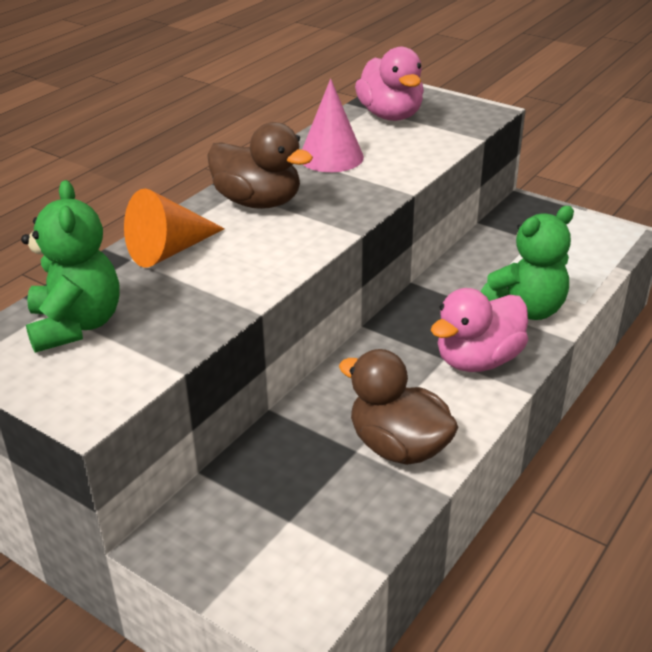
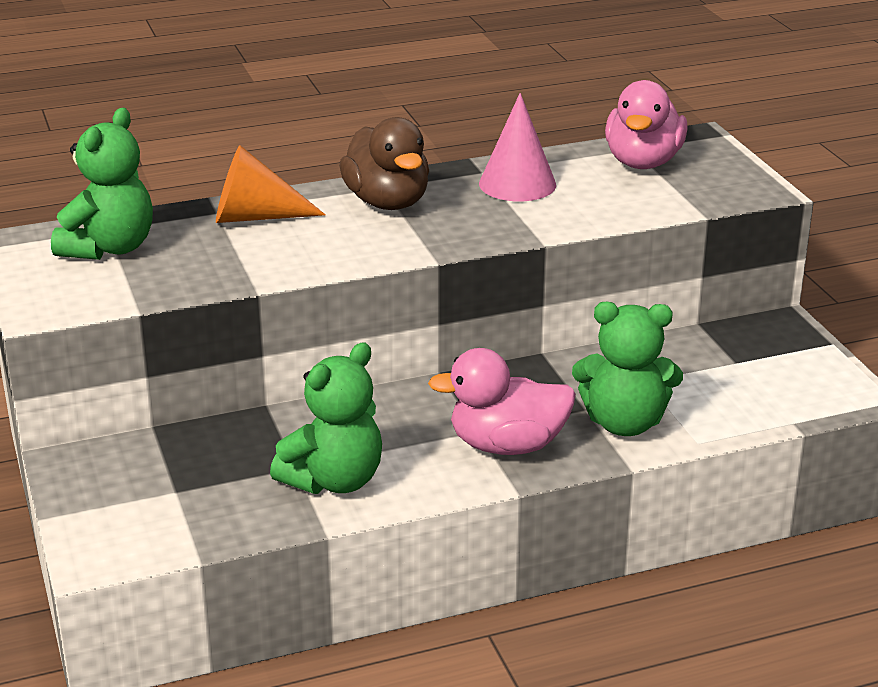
camera: 35 degrees right, 5 degrees down
brown duck [339,349,459,465] -> green teddy bear [270,342,382,494]

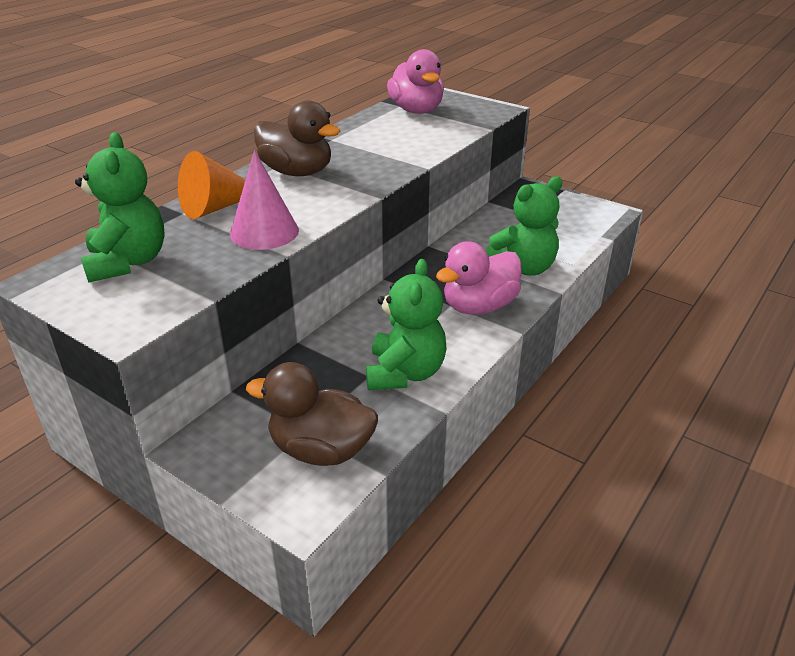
camera: 35 degrees left, 5 degrees up
pink cone [479,93,556,201] -> pink cone moved to [230,150,299,250]
none -> brown duck [246,362,378,466]

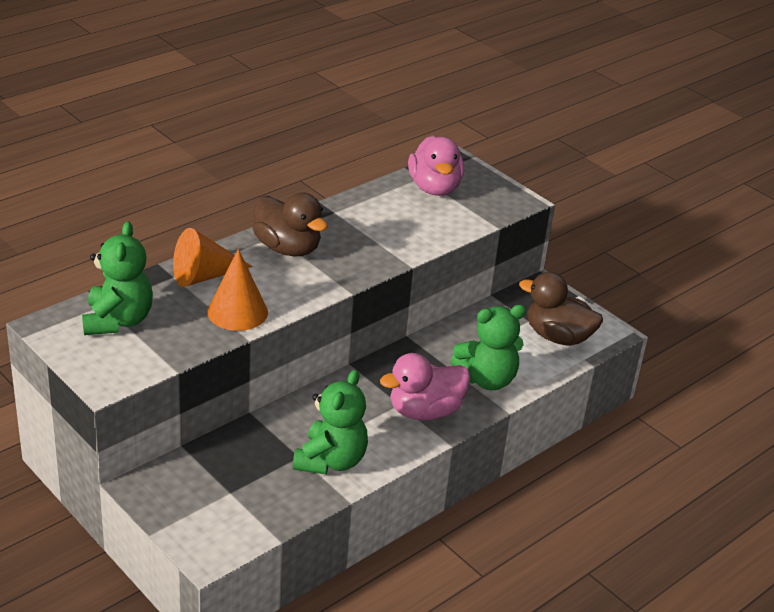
camera: 10 degrees right, 0 degrees up
pink cone [230,150,299,250] -> orange cone [207,249,268,331]
brown duck [246,362,378,466] -> brown duck moved to [519,272,603,346]

